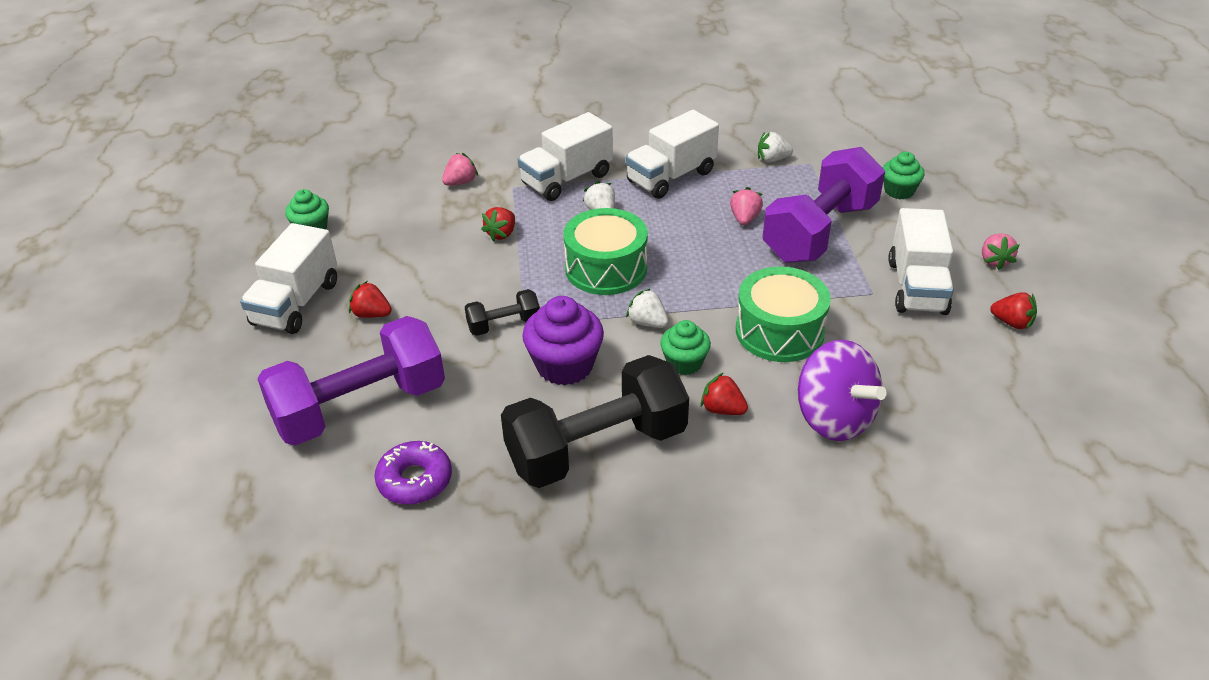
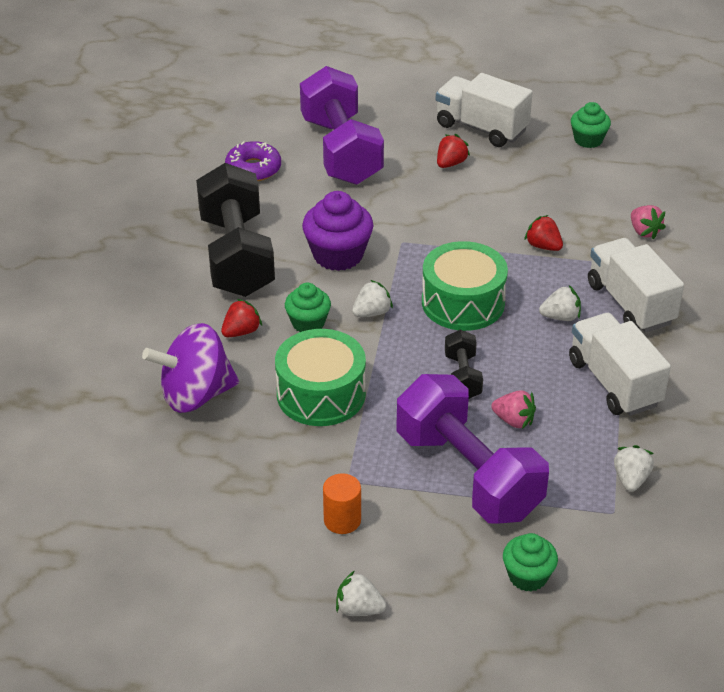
camera: 105 degrees right, 0 degrees up
black dumbbell [465,289,540,336] -> black dumbbell moved to [445,330,483,399]
white truck [888,208,954,315] -> orange cylinder [323,473,361,534]
pink strawberry [982,233,1019,270] -> white strawberry [336,570,386,616]
red strawberry [990,292,1037,329] -> none

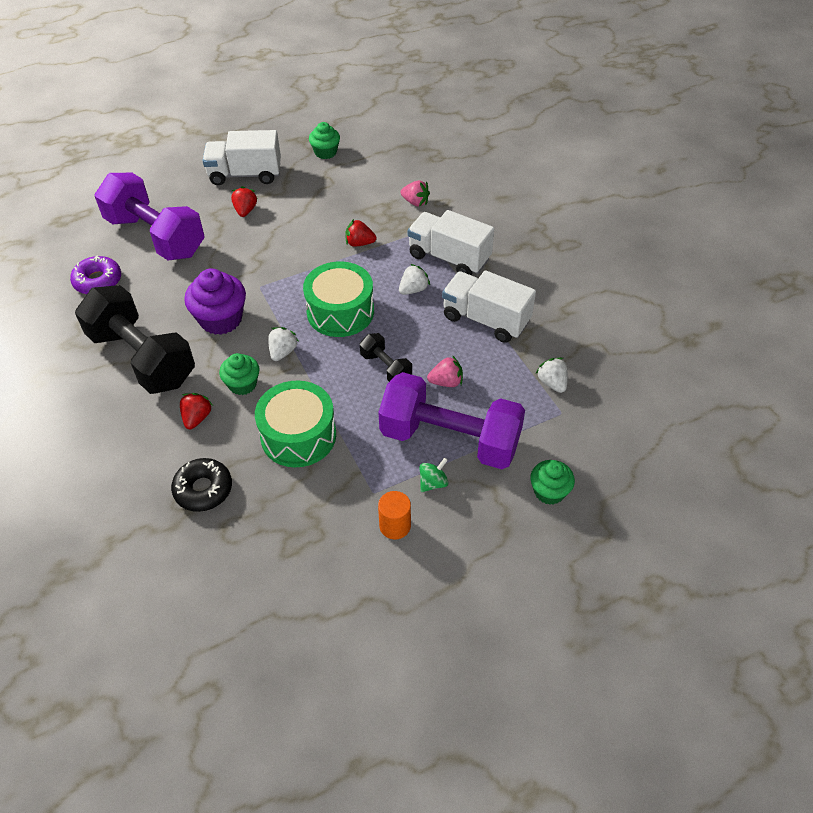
camera: 35 degrees left, 10 degrees up
purple spinning top [142,323,239,413] -> black donut [171,458,232,512]
white strawberry [336,570,386,616] -> none
none -> green spinning top [419,458,449,492]

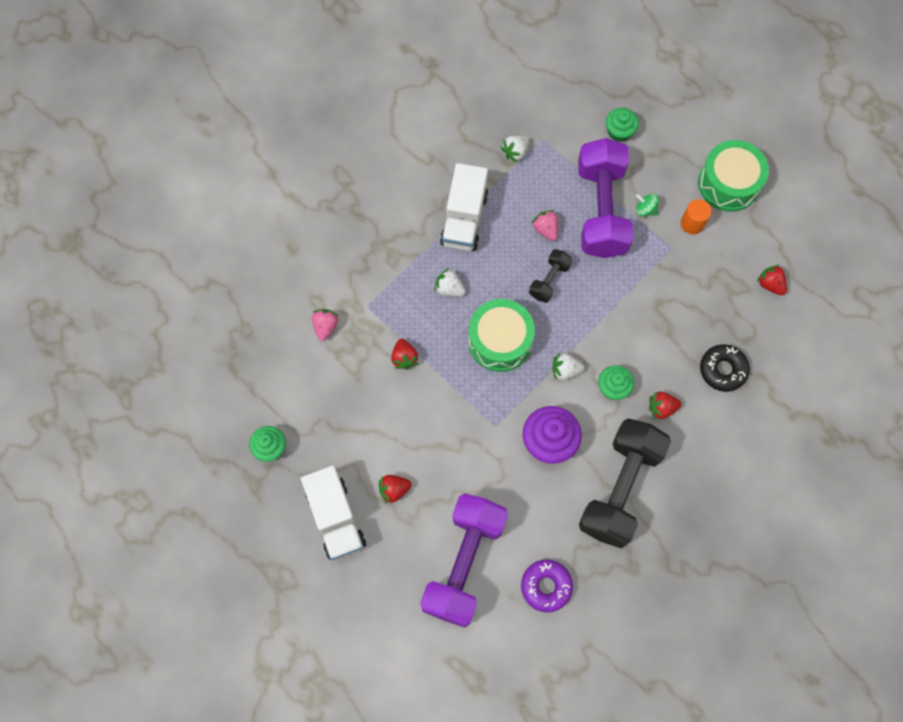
camera: 110 degrees left, 20 degrees up
green drum [255,380,336,467] -> green drum moved to [698,140,769,212]
white truck [407,210,494,275] -> none
none -> red strawberry [757,265,787,295]

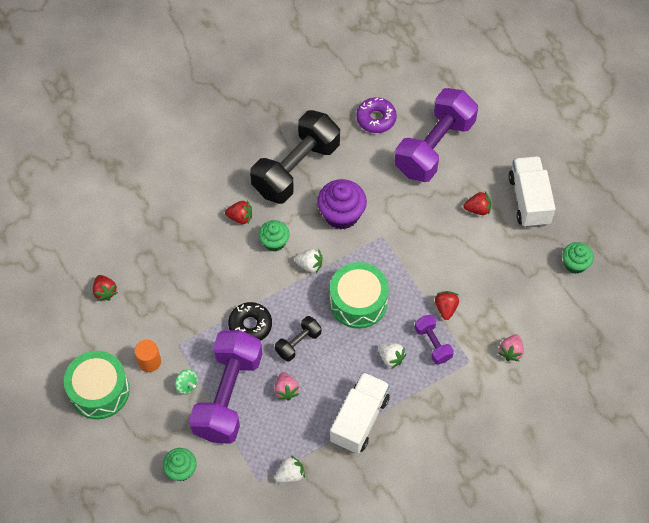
camera: 165 degrees left, 10 degrees down
black donut [700,344,750,392] -> black donut moved to [228,302,272,341]
none -> purple dumbbell [414,315,454,365]

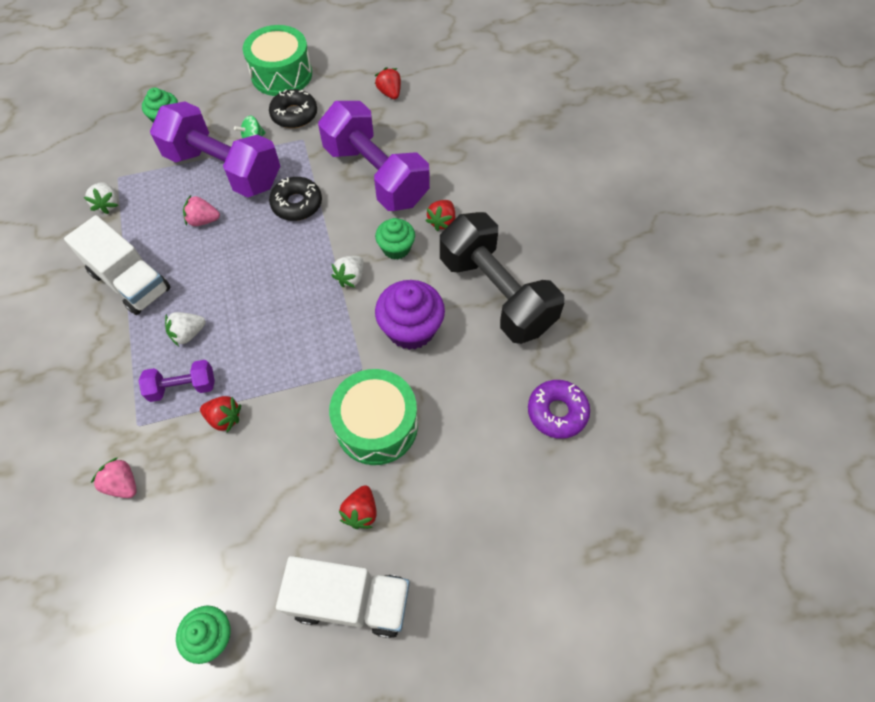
camera: 105 degrees right, 0 degrees up
red strawberry [93,275,118,301] -> red strawberry turned 75 degrees clockwise [375,67,401,99]
orange cylinder [135,340,161,372] -> black donut [269,89,317,128]
black dumbbell [275,316,321,362] -> none
green drum [330,262,389,329] -> green drum moved to [329,369,418,465]
purple dumbbell [395,88,478,182] -> purple dumbbell moved to [318,101,430,211]

